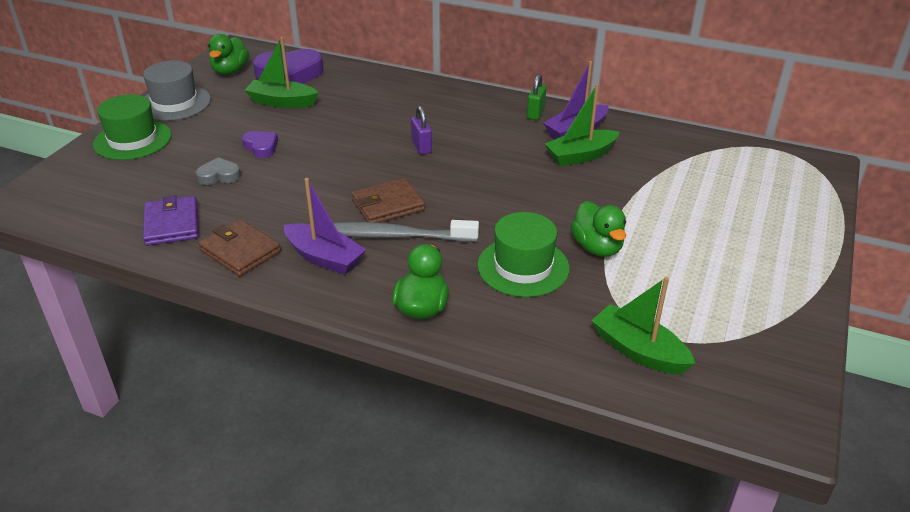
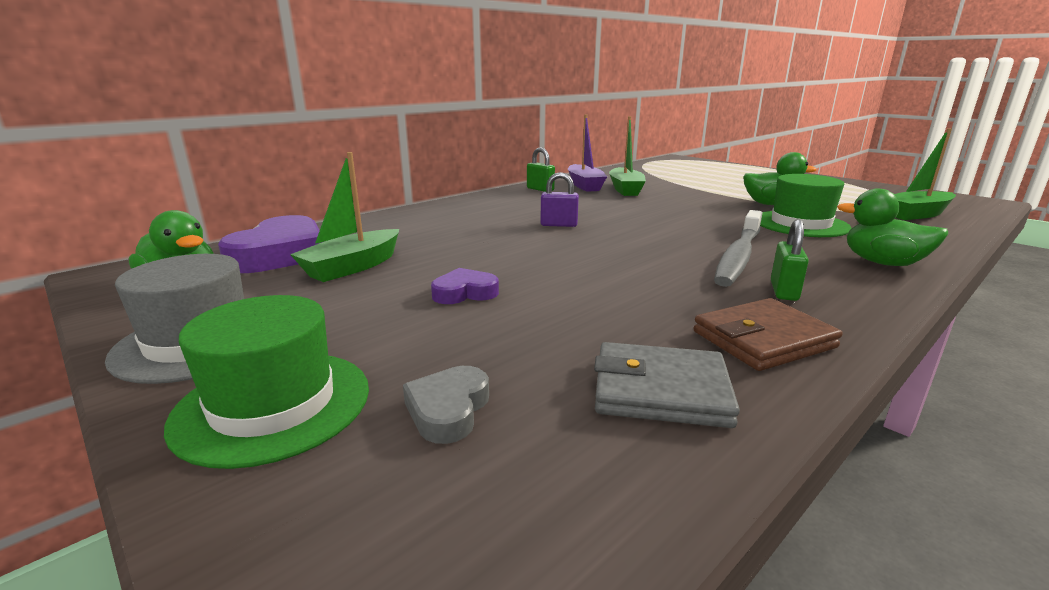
camera: 65 degrees left, 15 degrees down
purple wallet [143,195,199,246] -> grey wallet [594,342,740,428]
grey heart [196,157,241,185] -> grey heart moved to [403,366,489,444]
purple boat [284,178,366,275] -> green padlock [771,219,809,301]
brown wallet [352,178,425,223] -> none

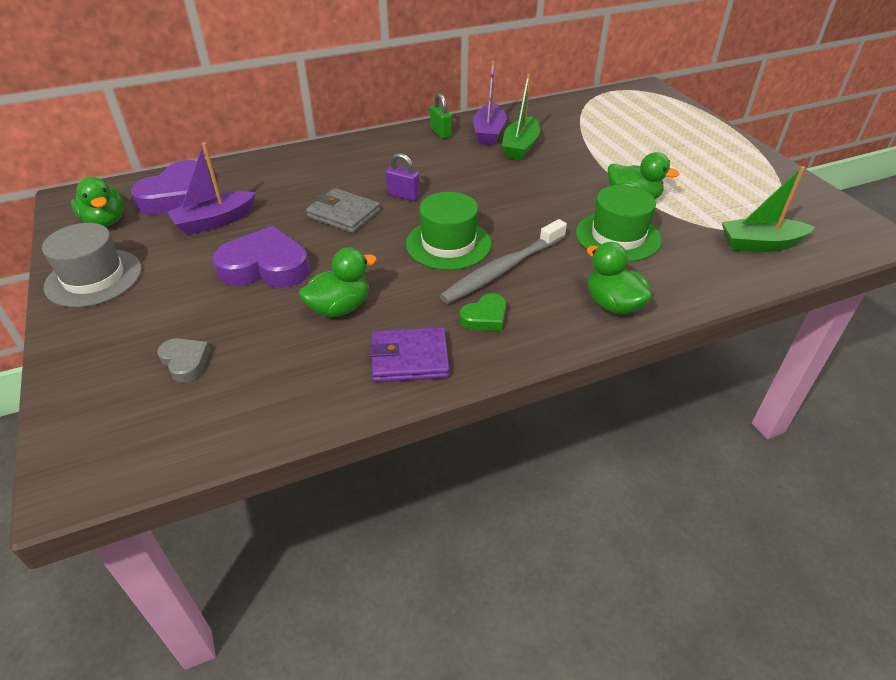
camera: 20 degrees right, 20 degrees up
green hat [164,295,369,469] -> green hat moved to [406,192,492,270]
green boat [290,152,399,282] -> purple boat [167,142,256,235]
grey heart [403,366,489,444] -> grey heart turned 105 degrees clockwise [157,338,211,383]
purple heart [431,268,499,304] -> purple heart [213,226,310,288], size x1.92
grey wallet [594,342,740,428] -> grey wallet moved to [306,188,380,233]
brown wallet [693,298,843,371] -> purple wallet [369,327,449,382]
green padlock [771,219,809,301] -> green heart [460,293,506,331]
none -> green duck [299,247,377,317]

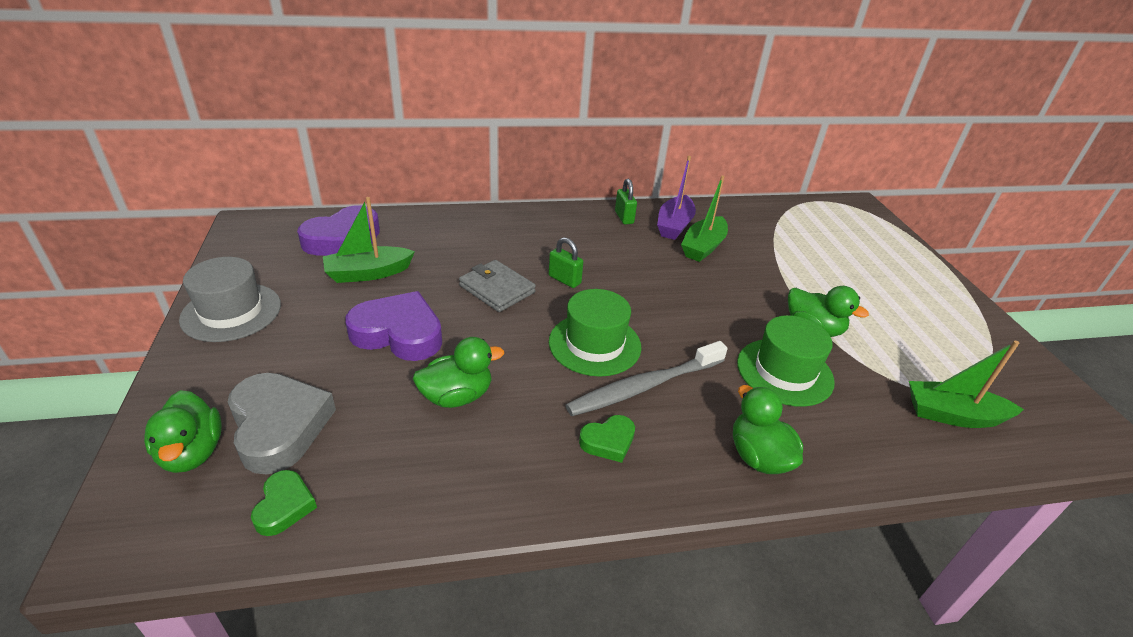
camera: 10 degrees right, 5 degrees down
green duck [71,177,124,227] -> green duck moved to [144,390,222,473]
grey heart [157,338,211,383] -> grey heart [228,373,336,474], size x1.92
purple boat [167,142,256,235] -> green boat [323,197,415,283]
purple wallet [369,327,449,382] -> none
purple padlock [386,153,420,201] -> green padlock [549,237,583,288]
none -> green heart [251,470,317,536]

